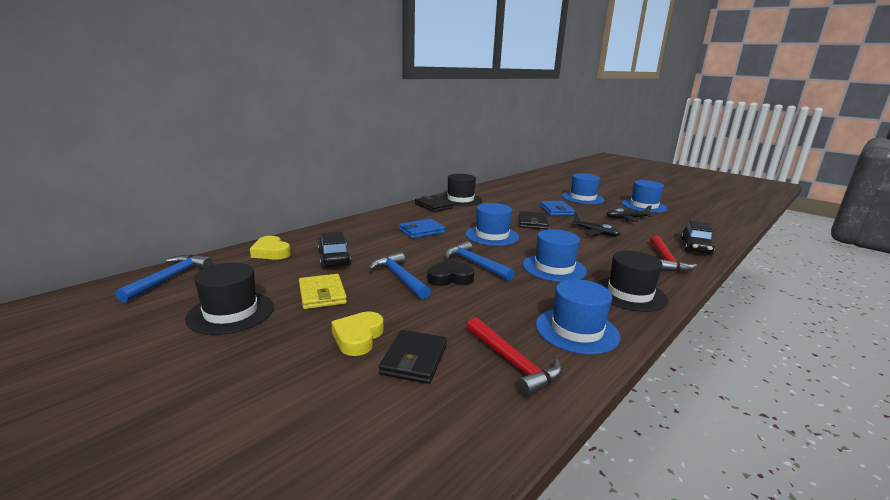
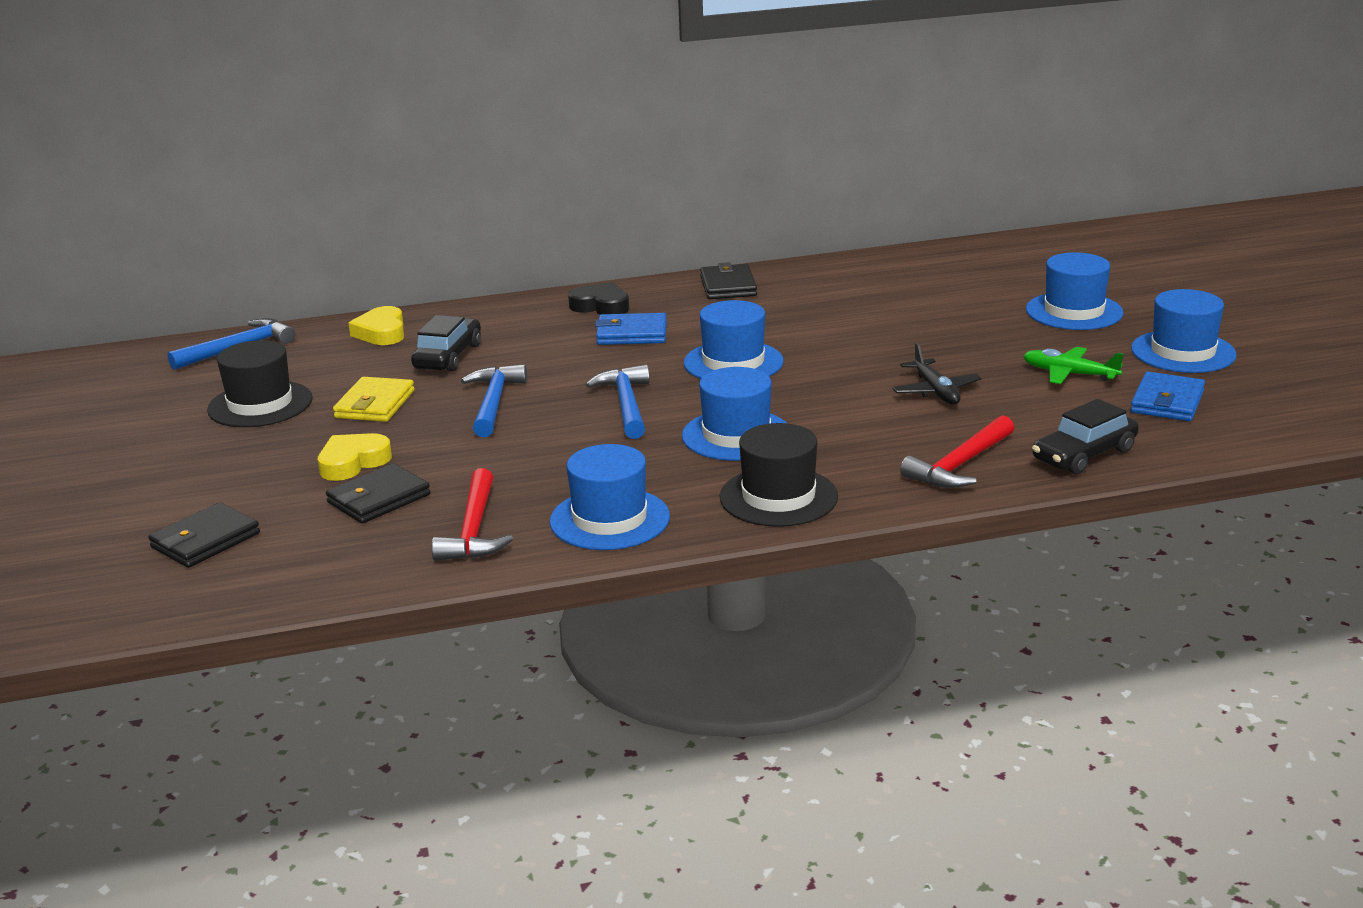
camera: 35 degrees right, 5 degrees up
black heart [427,260,474,286] -> black heart moved to [568,282,629,315]
black hat [439,174,482,206] -> none
black wallet [519,211,549,230] -> black wallet moved to [148,502,260,568]
blue wallet [540,201,575,216] -> blue wallet moved to [1130,372,1205,421]
black plane [606,205,652,222] -> green plane [1023,347,1124,384]

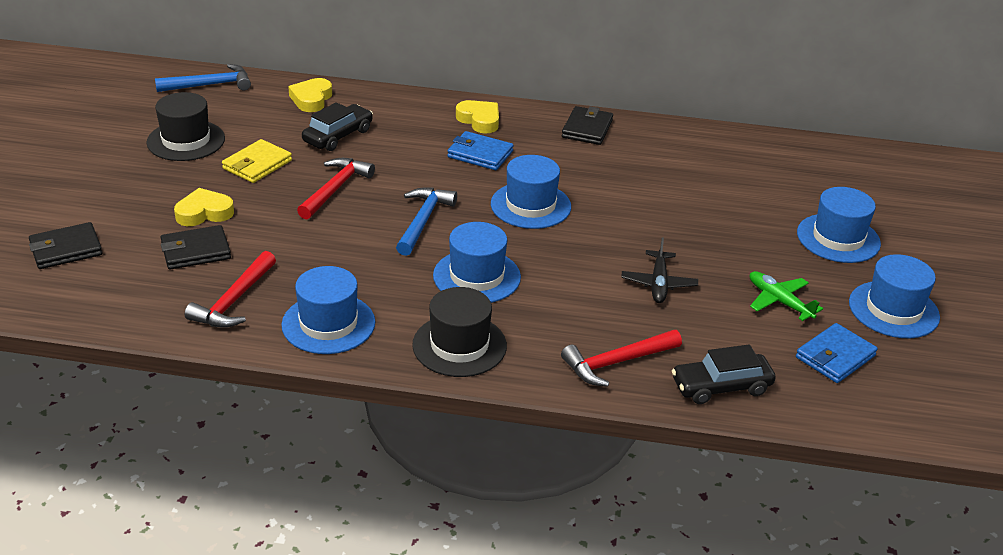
camera: 20 degrees right, 10 degrees up
blue hammer [461,364,527,437] -> red hammer [297,158,375,220]
black heart [568,282,629,315] -> yellow heart [456,100,499,133]

